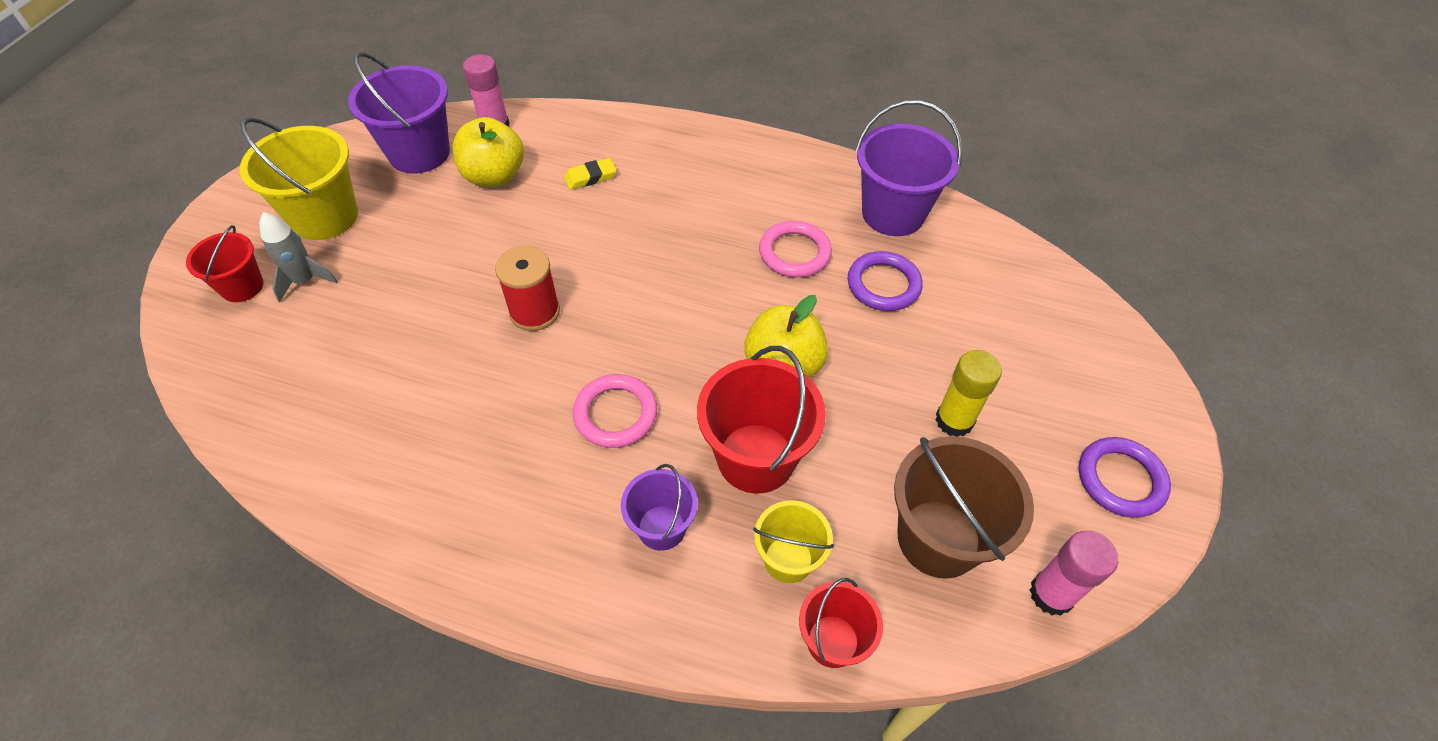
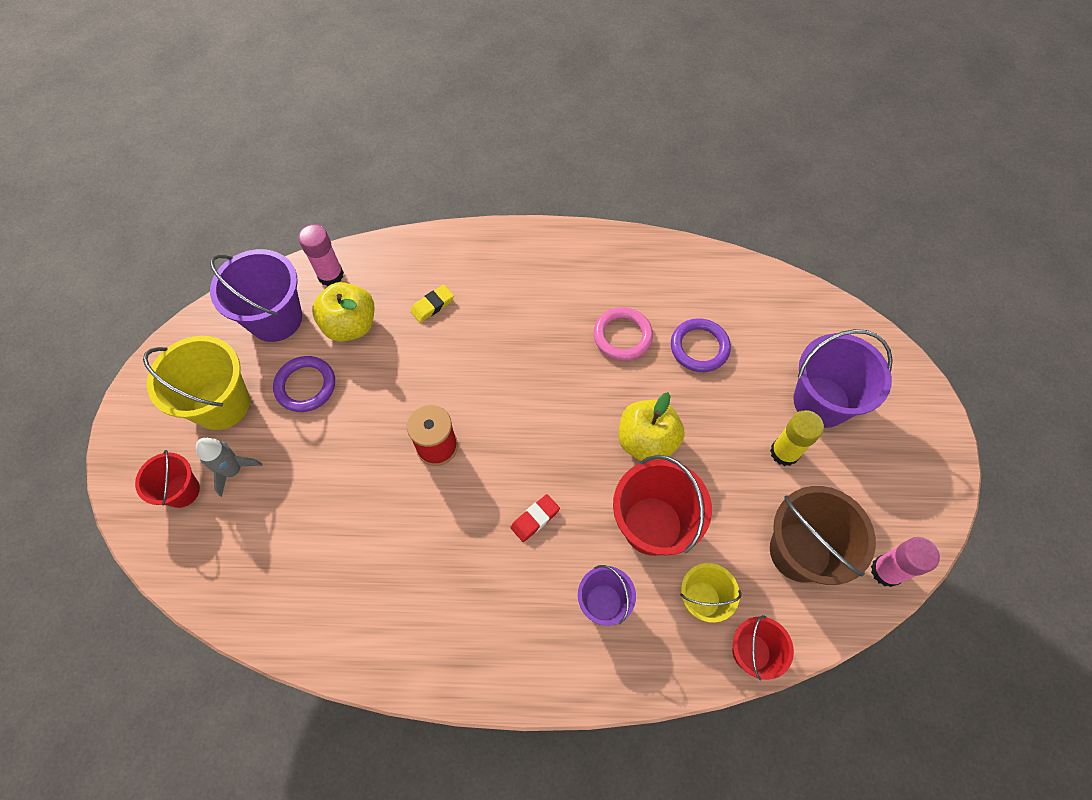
camera: 15 degrees left, 10 degrees up
pink ring [573,374,657,448] -> red eraser [510,494,560,542]
purple bucket [855,100,962,236] -> purple bucket moved to [793,329,893,428]
purple ring [1079,437,1171,518] -> purple ring moved to [273,356,335,412]

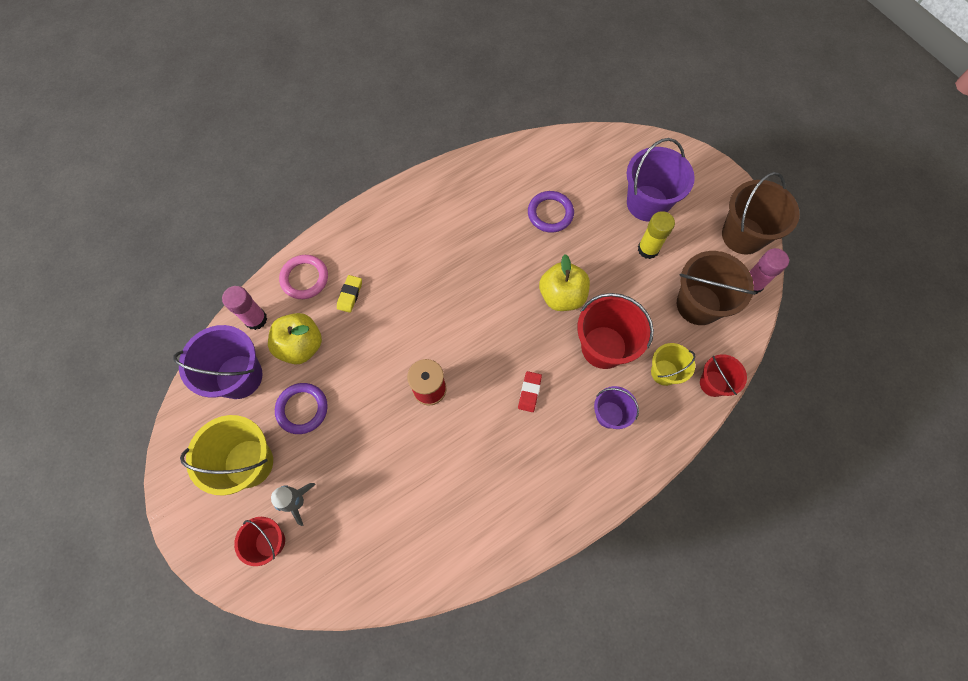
camera: 35 degrees left, 5 degrees up
pink ring [593,307,653,361] -> pink ring moved to [279,255,328,299]
none -> brown bucket [722,172,800,255]

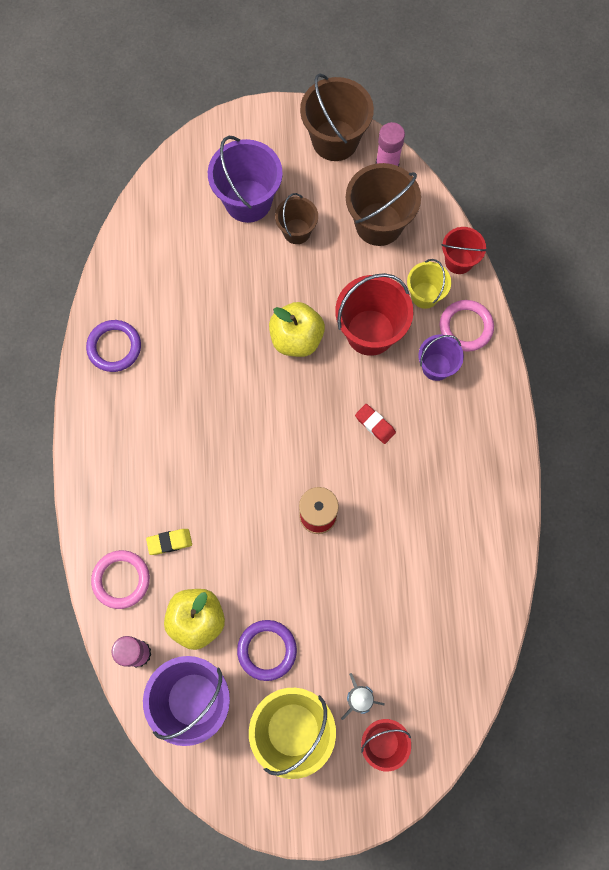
camera: 60 degrees left, 5 degrees up
yellow eraser [337,275,362,313] -> yellow eraser turned 60 degrees counterclockwise [146,529,192,555]
purple ring [528,191,574,233] -> purple ring moved to [86,320,141,372]
yellow glue stick [638,211,675,259] -> brown bucket [275,193,318,244]
none -> pink ring [440,300,494,352]

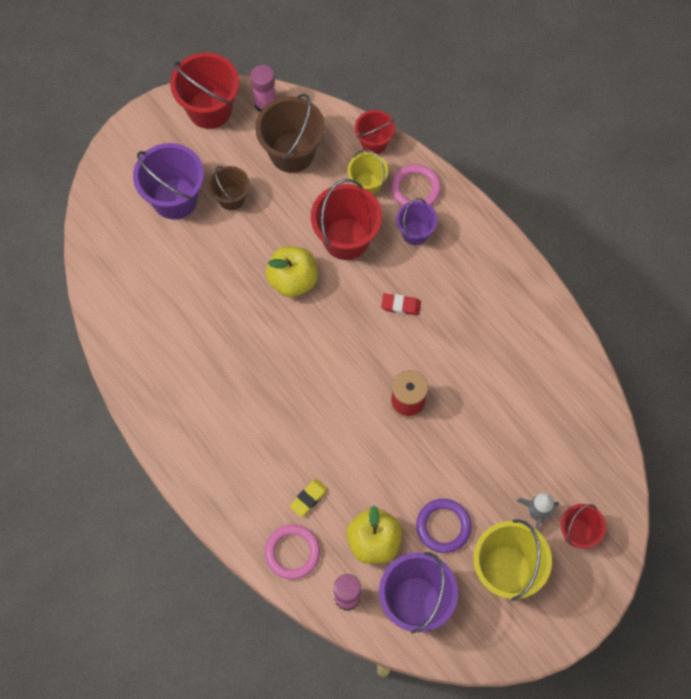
camera: 35 degrees left, 5 degrees down
purple ring [86,320,141,372] -> none
brown bucket [300,73,374,161] -> red bucket [170,52,239,129]

